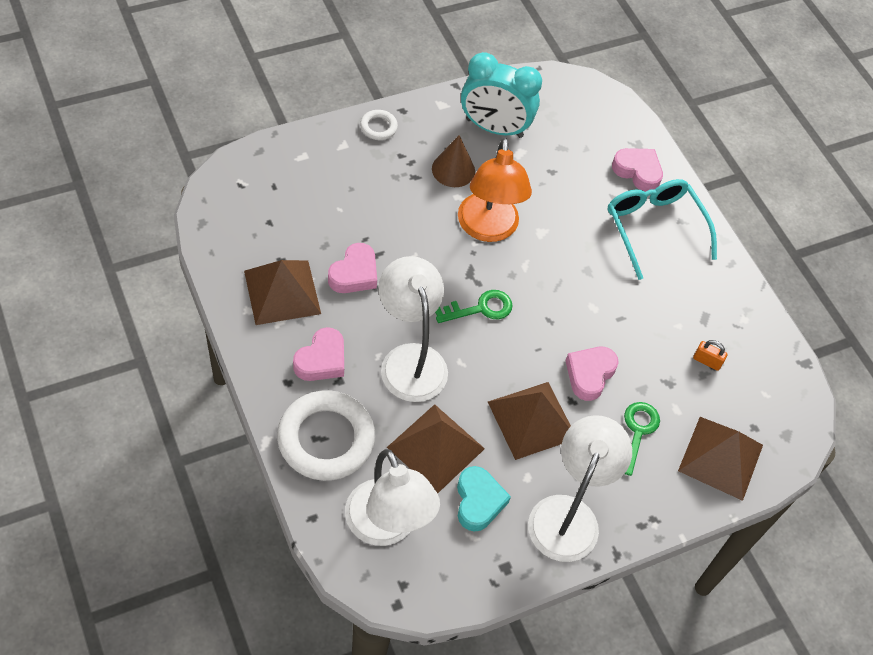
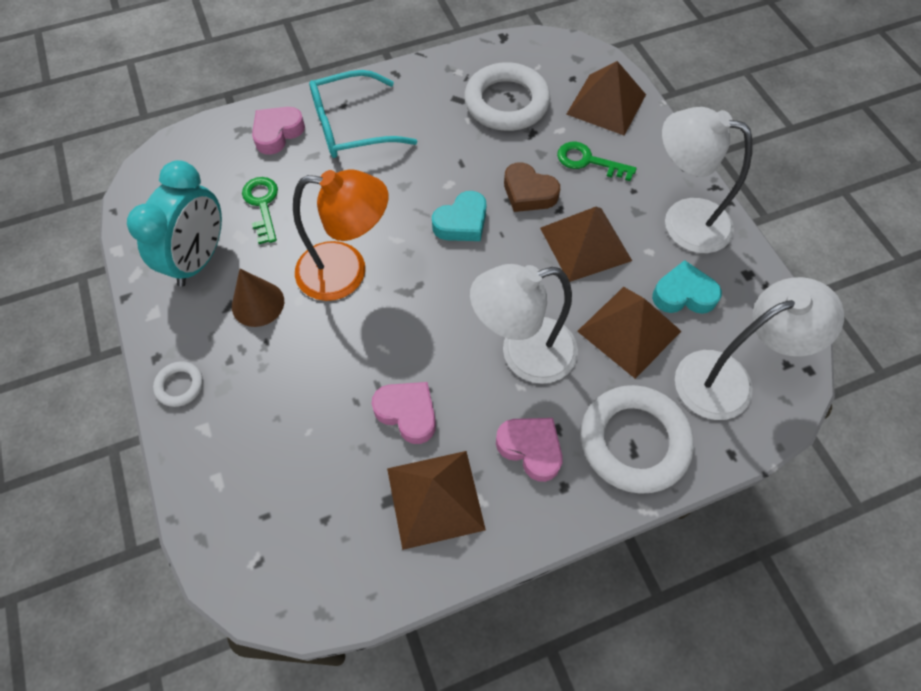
camera: 80 degrees left, 5 degrees up
green key [435,290,513,323] -> green key moved to [242,177,278,244]
pink heart [565,347,619,401] -> brown heart [504,162,560,212]
orange padlock [693,340,728,371] -> white ring [464,62,550,131]
none -> turquoise heart [432,191,487,241]

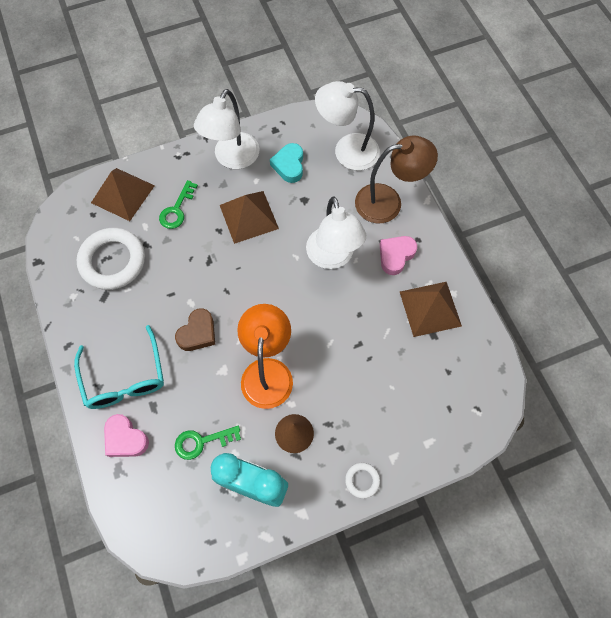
camera: 90 degrees left, 5 degrees up
pink heart [371,382,436,444] -> none
turquoise heart [432,191,487,241] -> none
brown heart [504,162,560,212] -> brown heart moved to [175,308,215,351]
brown pyramid [577,287,681,379] -> none
white ring [581,385,694,494] -> brown lamp [355,136,438,224]
white lamp [675,277,844,420] -> white lamp turned 60 degrees counterclockwise [315,81,380,170]

